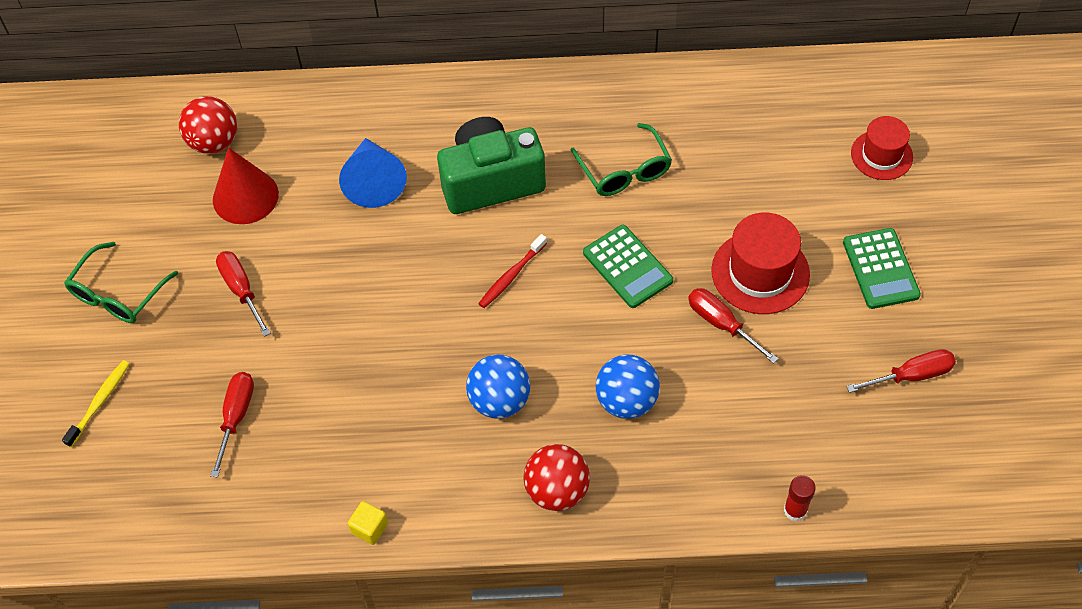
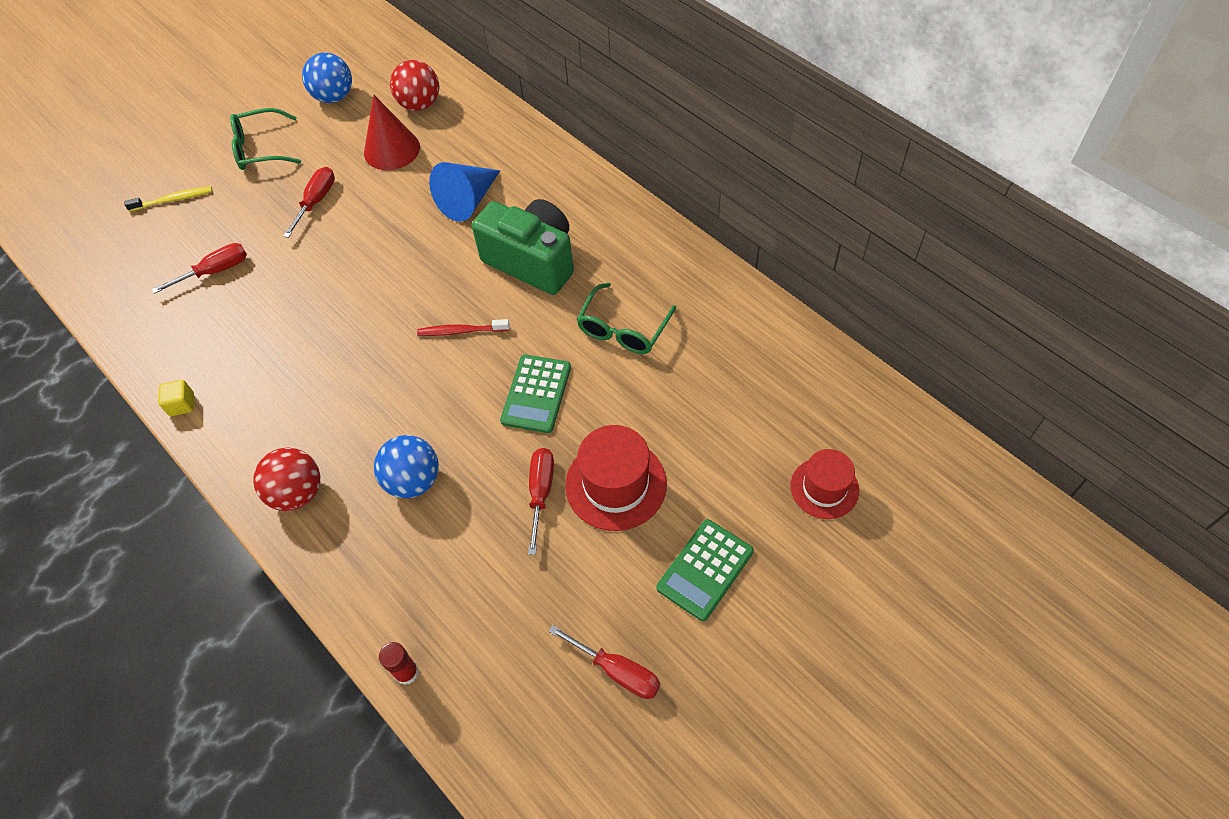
camera: 50 degrees right, 0 degrees up
blue ball [466,354,530,419] -> blue ball moved to [302,52,352,103]

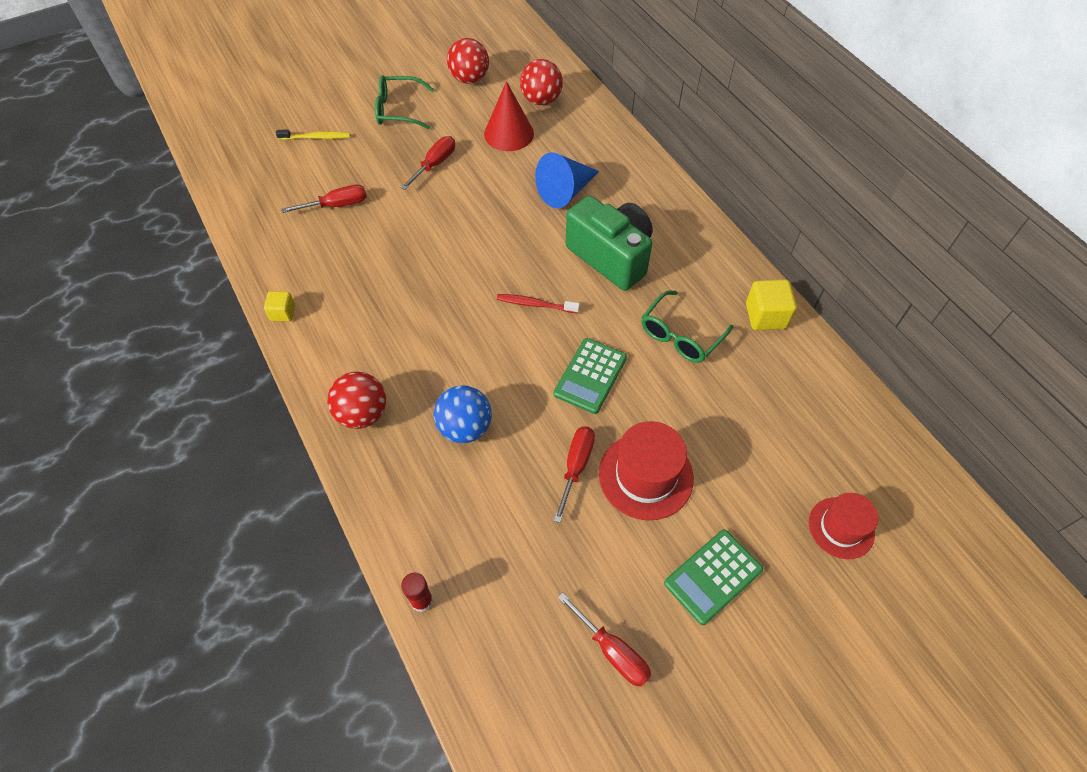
camera: 10 degrees right, 0 degrees up
blue ball [302,52,352,103] -> red ball [447,38,489,84]
none -> yellow cube [746,279,797,330]

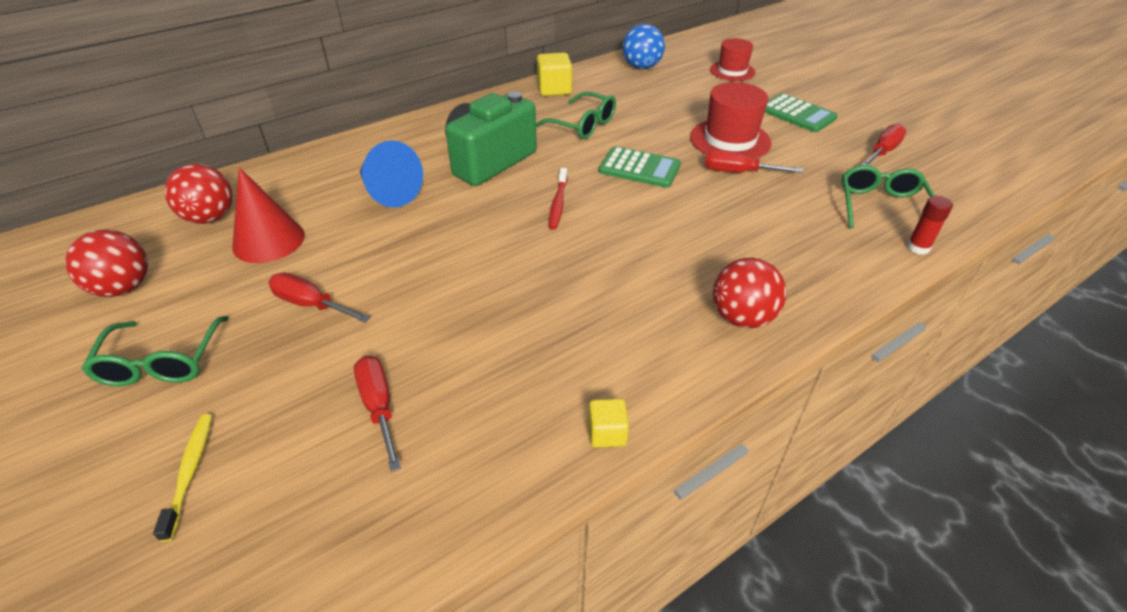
camera: 95 degrees left, 15 degrees down
blue ball [434,385,492,443] -> blue ball moved to [623,24,665,69]
none -> green glasses [841,165,935,228]

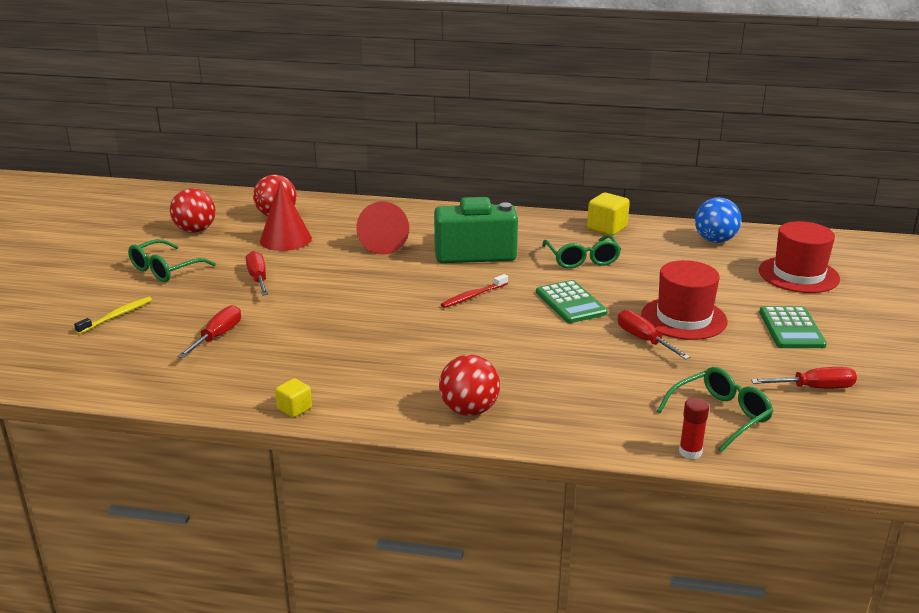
camera: 45 degrees right, 15 degrees down
blue cone [360,141,423,208] -> red cone [356,202,409,254]
red hat [710,38,755,81] -> red hat [759,221,840,293], size x1.52

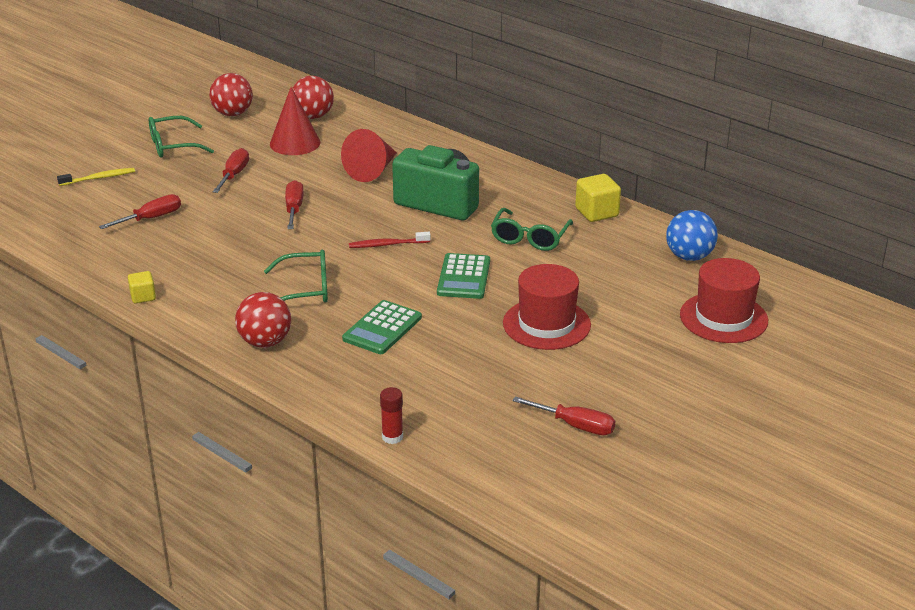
camera: 30 degrees right, 5 degrees up
red screwdriver [618,310,690,360] -> red screwdriver moved to [285,180,304,229]
green glasses [657,367,773,452] -> green glasses moved to [264,250,328,303]
green calculator [759,306,827,348] -> green calculator moved to [342,300,422,354]

